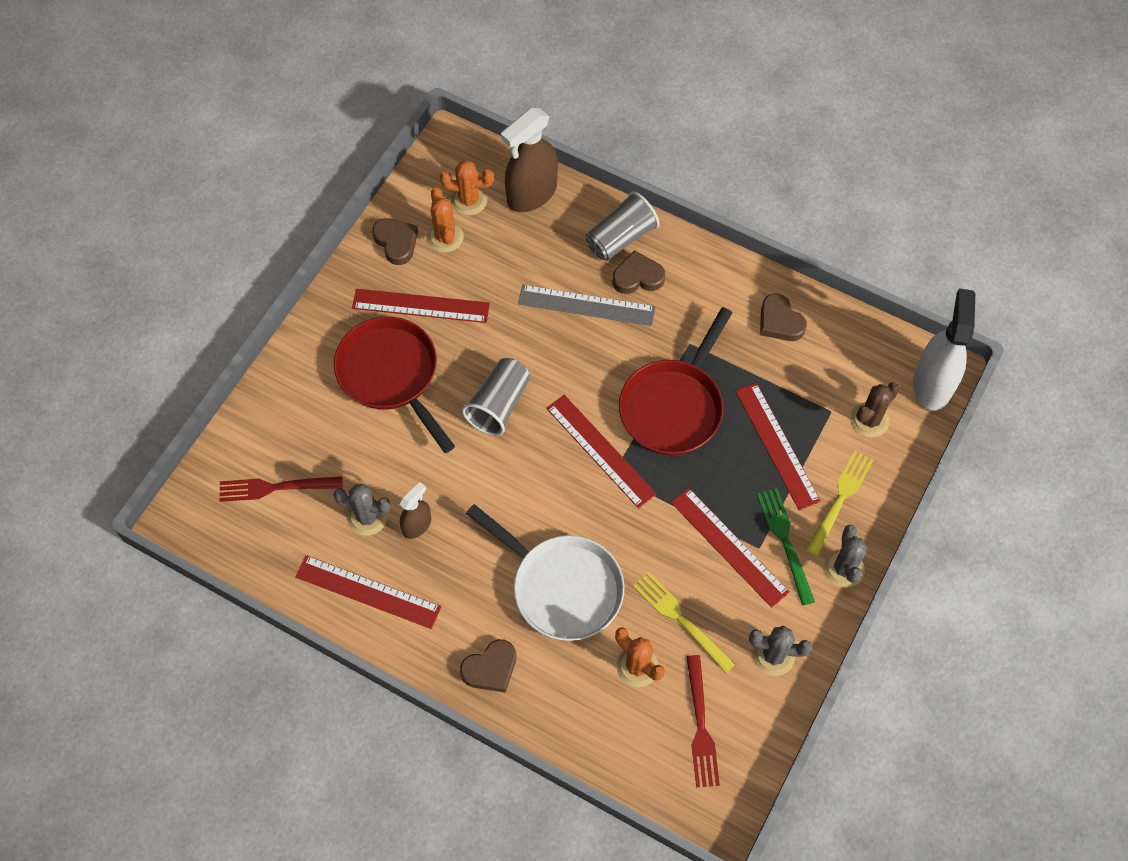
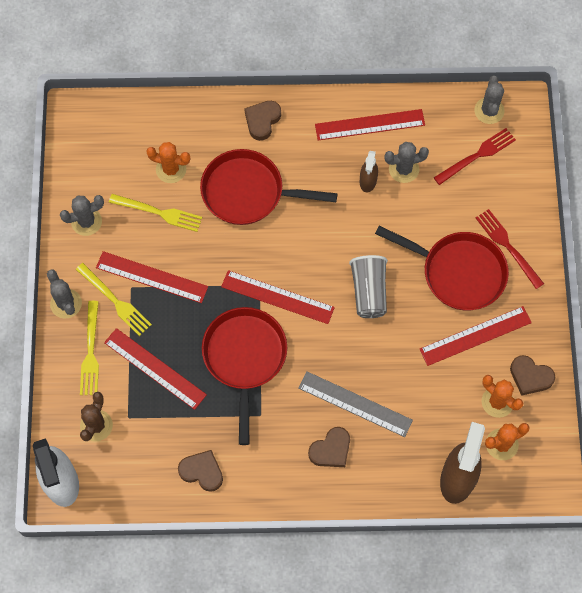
camera: 150 degrees right, 5 degrees up
white pan [466,504,625,641] -> red pan [200,149,338,225]
grey ruler [518,285,656,326] -> grey ruler turned 45 degrees clockwise [298,371,413,437]
grey cup [586,191,659,261] -> none
red fork [686,655,720,787] -> red fork moved to [476,209,544,289]
green fork [757,488,815,605] -> yellow fork [76,263,152,336]
none -> grey cactus [474,76,505,124]

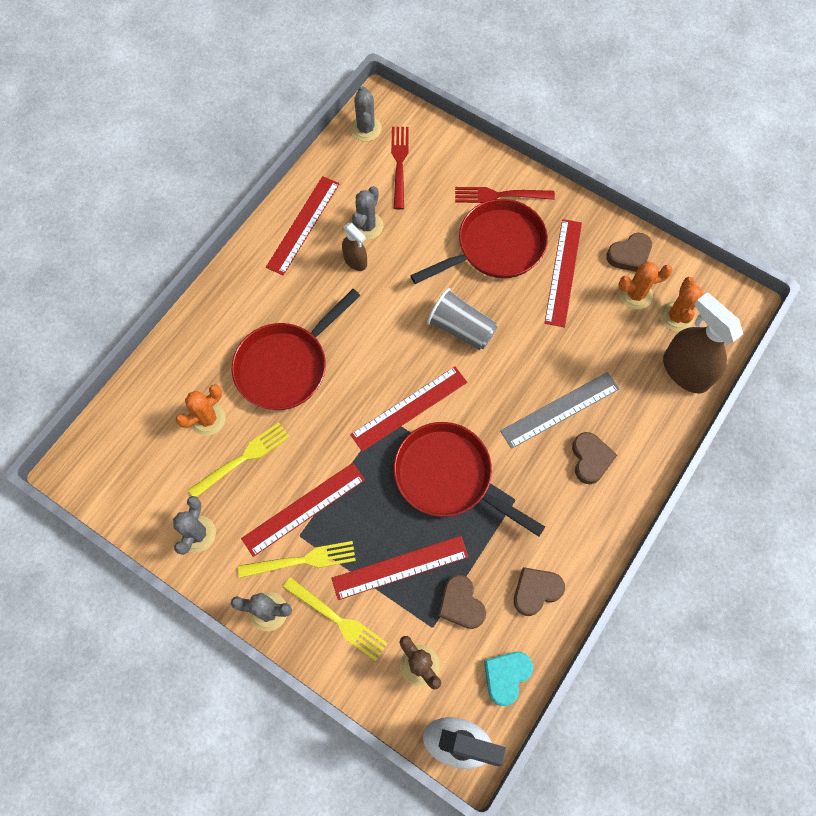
camera: 55 degrees left, 0 degrees up
brown heart [244,101,281,141] -> brown heart moved to [438,575,486,629]
grey cactus [474,76,505,124] -> grey cactus turned 45 degrees clockwise [350,86,382,142]
none -> turquoise heart [484,652,533,706]

